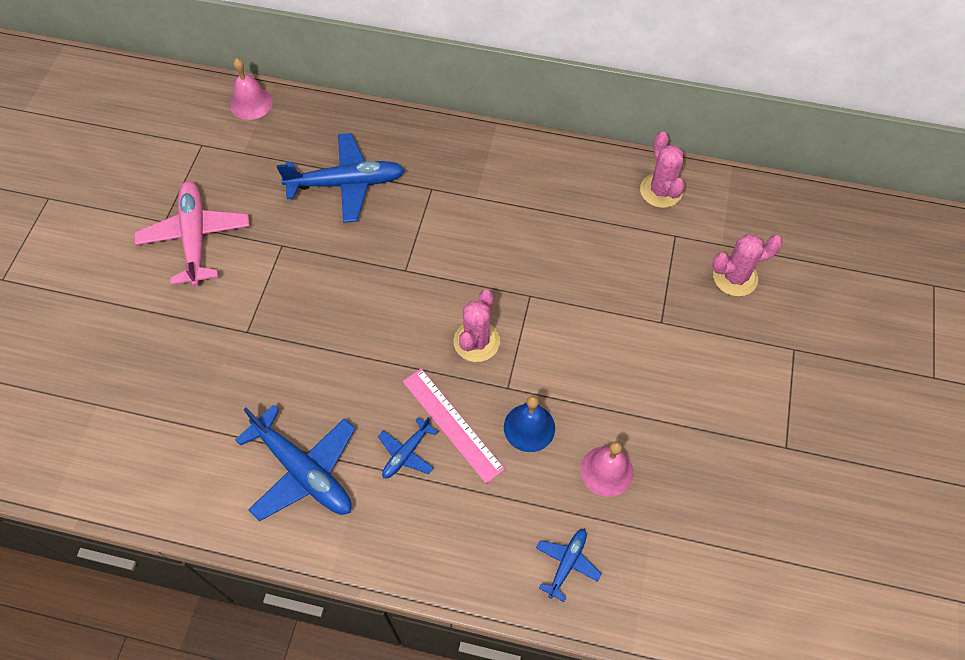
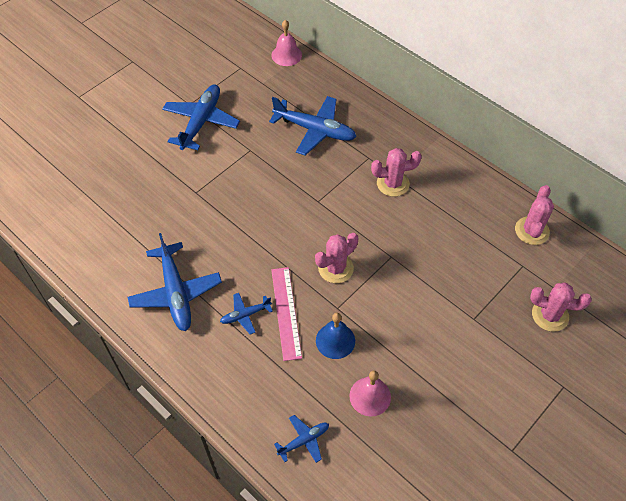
camera: 30 degrees right, 5 degrees down
pink plane [134,181,250,287] -> blue plane [162,84,240,150]
none -> pink cactus [371,148,422,197]

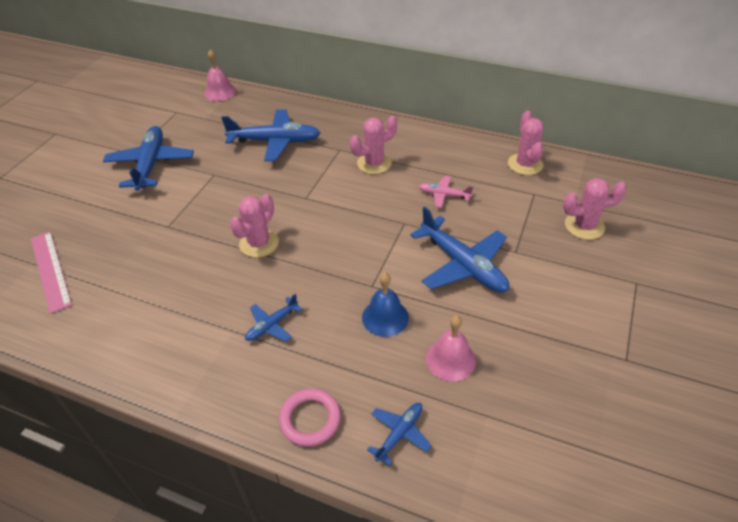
camera: 20 degrees left, 10 degrees down
blue plane [128,233,222,331] -> blue plane moved to [410,206,509,293]
pink ruler [271,267,302,361] -> pink ruler moved to [31,232,72,314]
pink cactus [315,233,358,283] -> pink cactus moved to [230,194,279,258]
none -> pink ring [279,388,341,446]
none -> pink plane [419,175,473,208]

